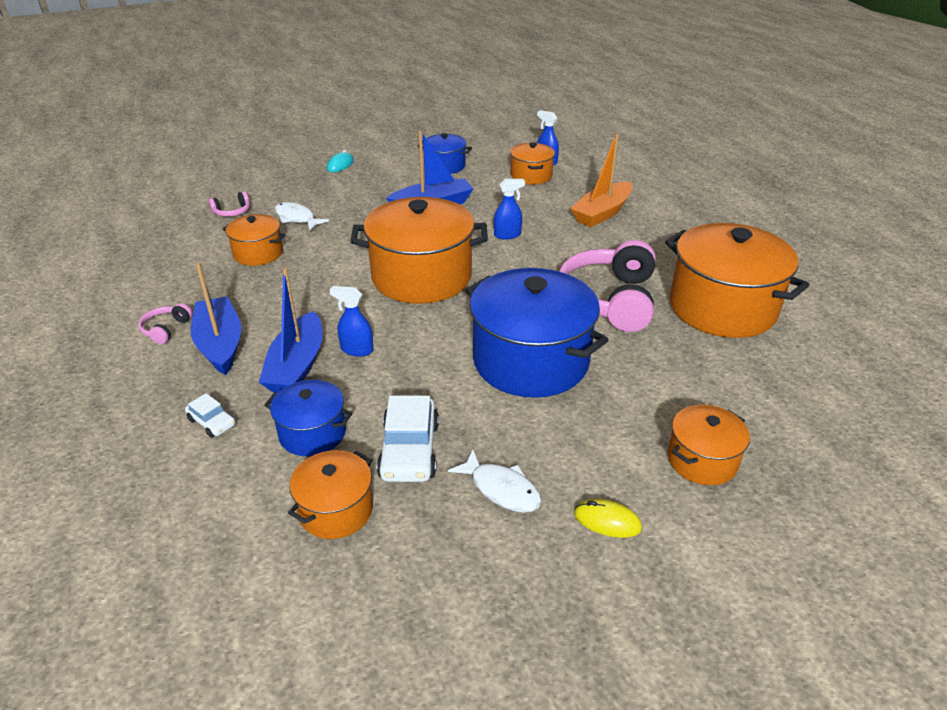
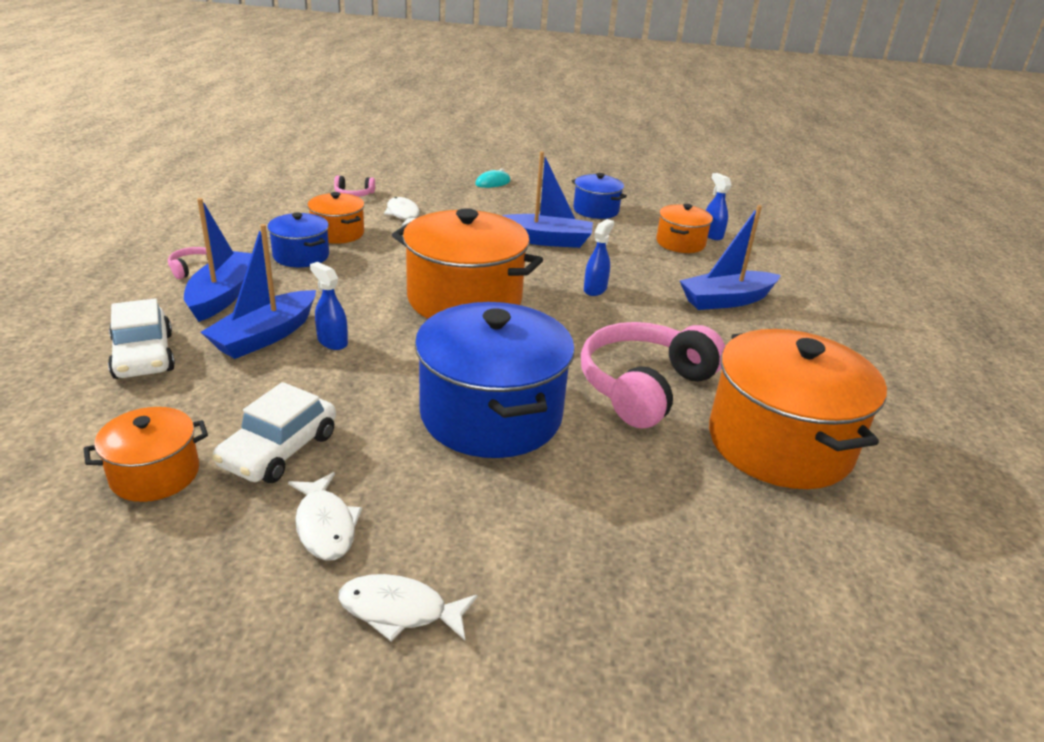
camera: 25 degrees right, 5 degrees down
white car [185,393,235,438] -> white car [108,298,175,379], size x1.87
blue pot [264,380,352,456] -> blue pot moved to [268,212,329,267]
blue spray bottle [494,179,525,240] -> blue spray bottle turned 75 degrees counterclockwise [584,219,614,296]
orange boat [570,133,632,227] -> blue boat [680,205,781,310]
yellow mouse [574,499,642,538] -> white fish [338,574,478,641]
orange pot [668,405,750,485] -> none

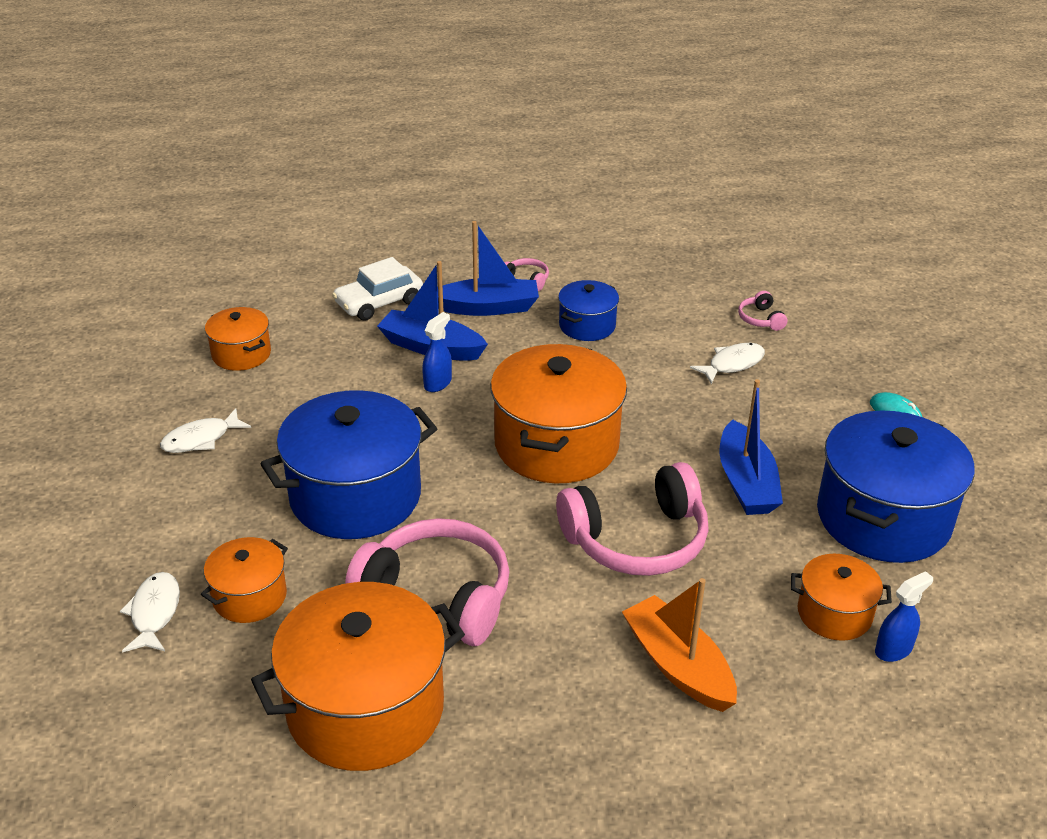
camera: 80 degrees right, 5 degrees up
white car [213,382,336,483] -> none
orange pot [307,192,364,244] -> orange pot moved to [201,537,288,623]
white fish [338,574,478,641] -> white fish moved to [120,572,180,653]
blue pot [572,173,627,219] -> blue pot [817,410,975,563], size x1.94
blue spray bottle [584,219,614,296] -> pink headphones [556,462,709,576]
blue boat [680,205,781,310] -> orange boat [622,578,737,712]

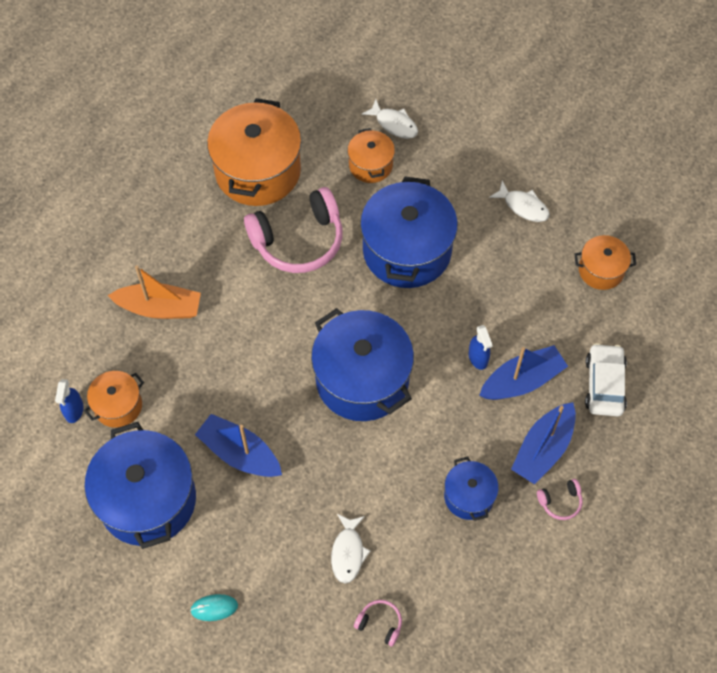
camera: 130 degrees right, 25 degrees up
white fish [160,408,251,453] -> white fish turned 120 degrees clockwise [489,181,550,222]
orange pot [490,344,627,483] -> blue pot [311,308,414,421]
pink headphones [556,462,709,576] -> none

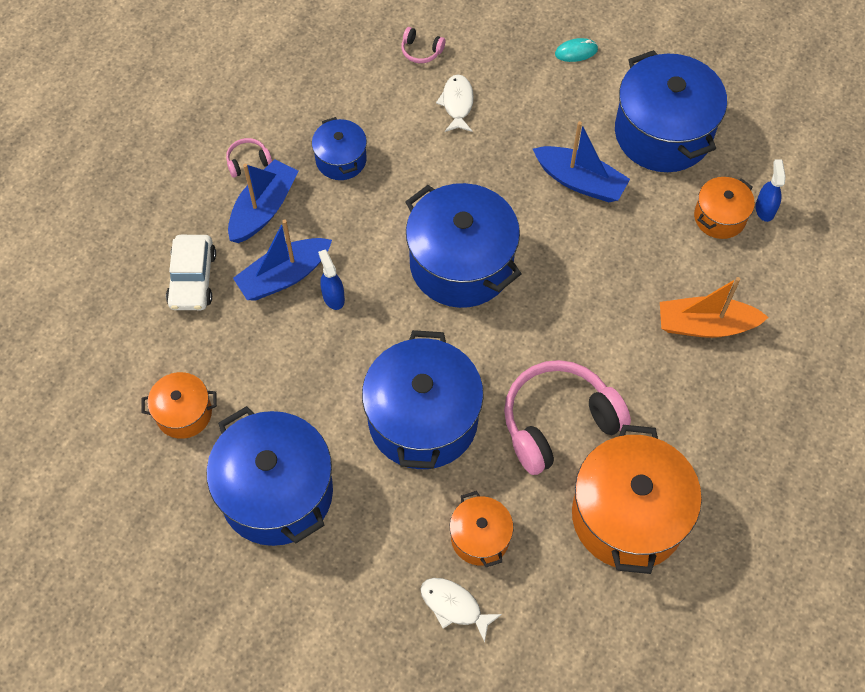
camera: 175 degrees right, 0 degrees up
white fish [489,181,550,222] -> blue pot [207,406,333,546]

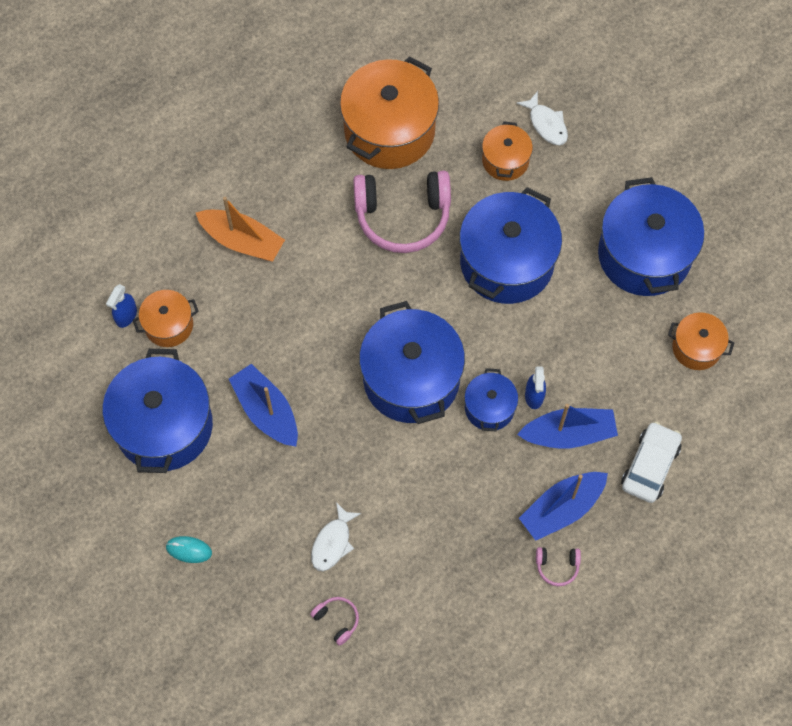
camera: 155 degrees left, 5 degrees up
blue pot [312,117,367,180] -> blue pot moved to [464,368,518,431]

